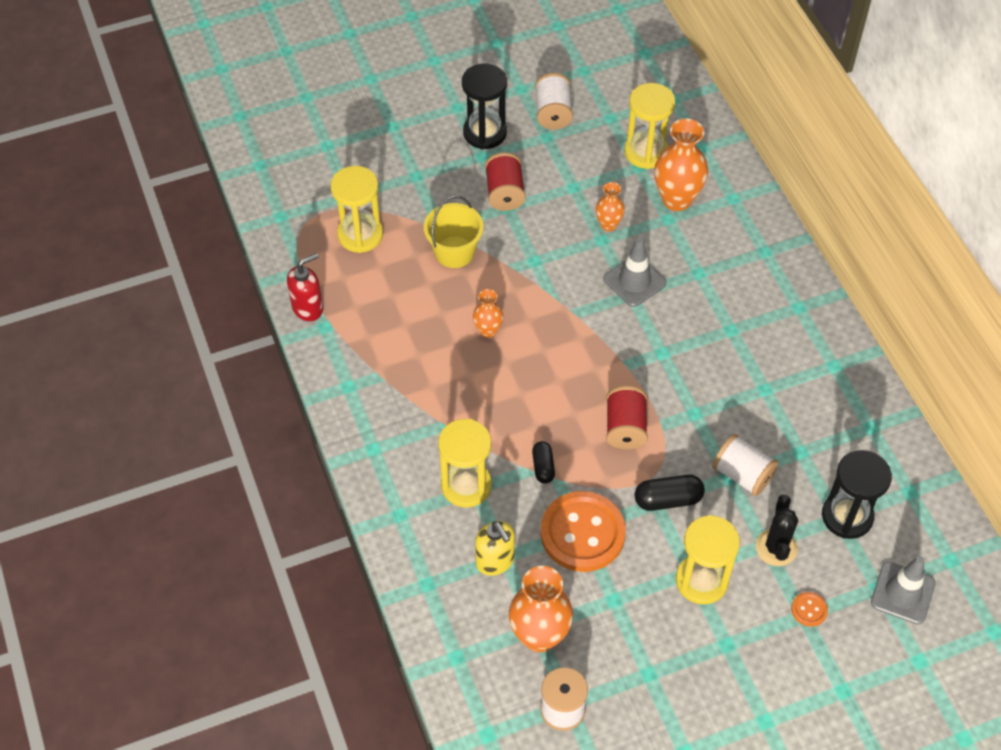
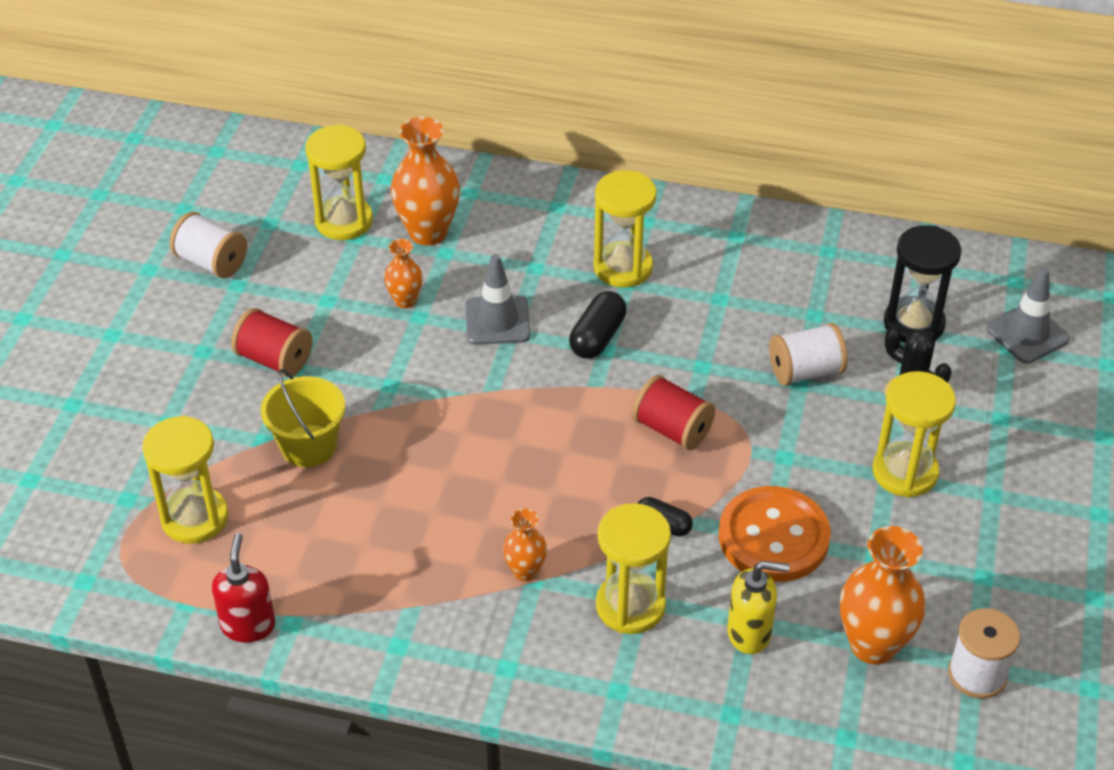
camera: 55 degrees left, 10 degrees down
black hourglass [462,64,507,149] -> none
orange vase [473,289,503,338] -> orange vase moved to [503,509,547,581]
black capsule [635,475,705,511] -> black capsule moved to [569,291,627,359]
orange button [791,592,828,627] -> none
none -> yellow hourglass [594,170,657,288]

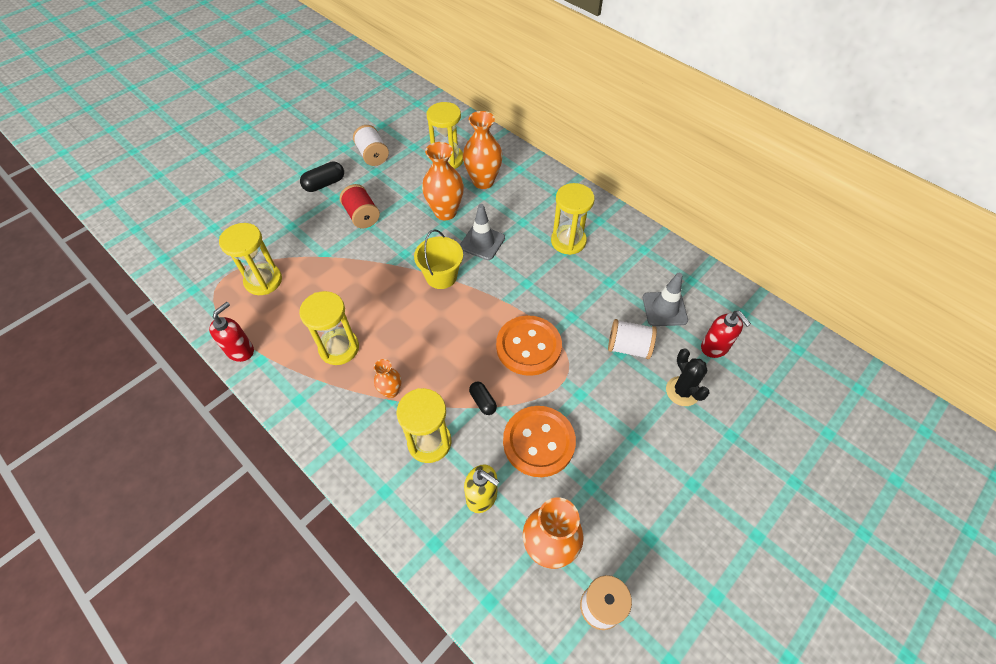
camera: 30 degrees right, 10 degrees up
yellow bucket [261,369,345,467] -> yellow bucket moved to [414,229,463,289]
orange vase [384,239,423,308] -> orange vase [422,142,464,220], size x1.84
black capsule [569,291,627,359] -> black capsule moved to [300,161,344,192]
red spool [632,375,715,450] -> orange button [496,315,562,376]
yellow hourglass [872,371,956,498] -> yellow hourglass moved to [299,291,359,365]
black hourglass [884,225,961,343] -> red soap dispenser [701,311,751,358]
grey traffic cone [986,267,1070,364] -> grey traffic cone moved to [643,273,688,326]

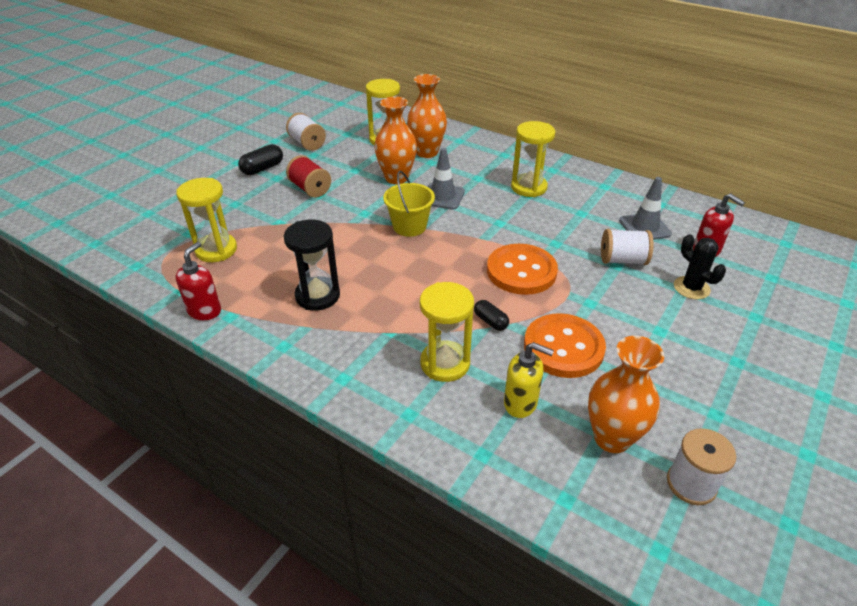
camera: 10 degrees left, 15 degrees down
yellow hourglass [299,291,359,365] -> black hourglass [284,220,340,311]
orange vase [374,359,401,398] -> none

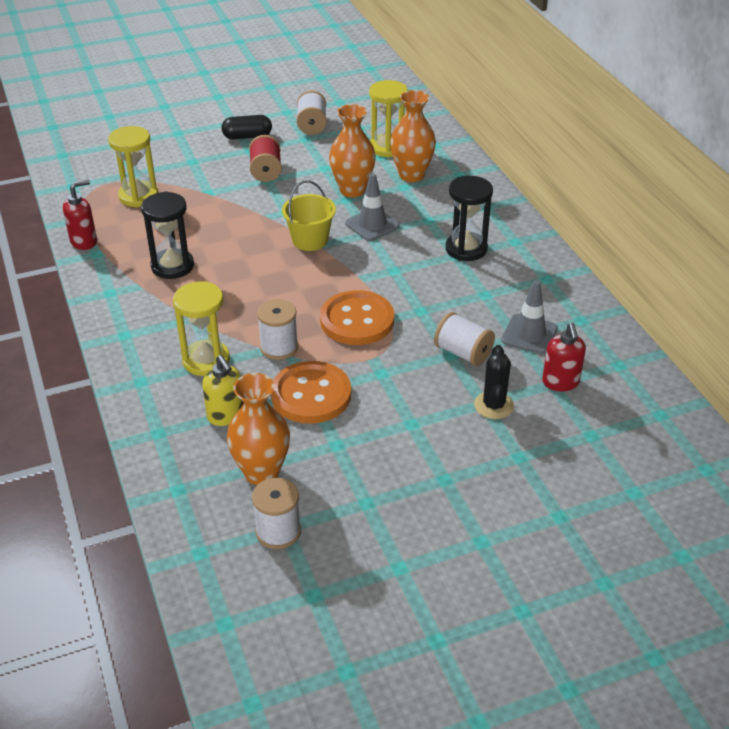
camera: 35 degrees right, 0 degrees up
black capsule [474,300,509,331] -> white spool [257,299,298,360]
yellow hourglass [511,121,555,197] -> black hourglass [446,176,493,261]

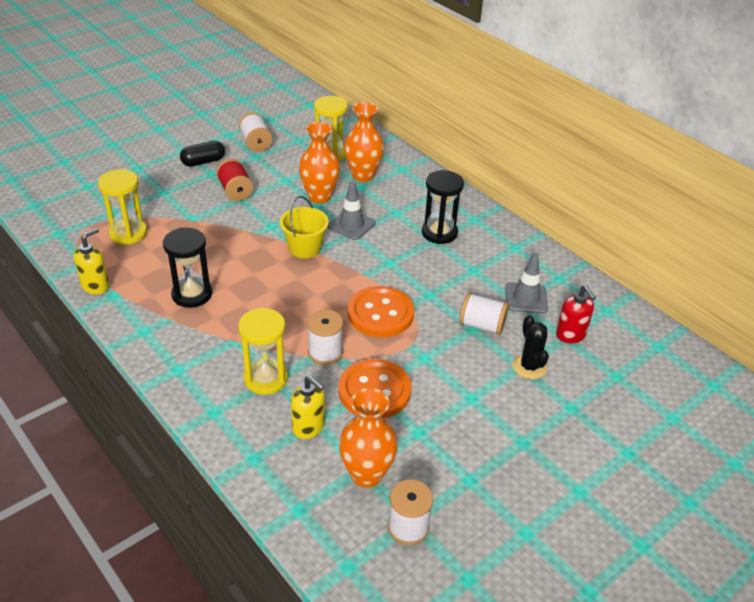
camera: 20 degrees left, 0 degrees up
red soap dispenser [63,180,97,250] -> yellow soap dispenser [74,228,109,294]

